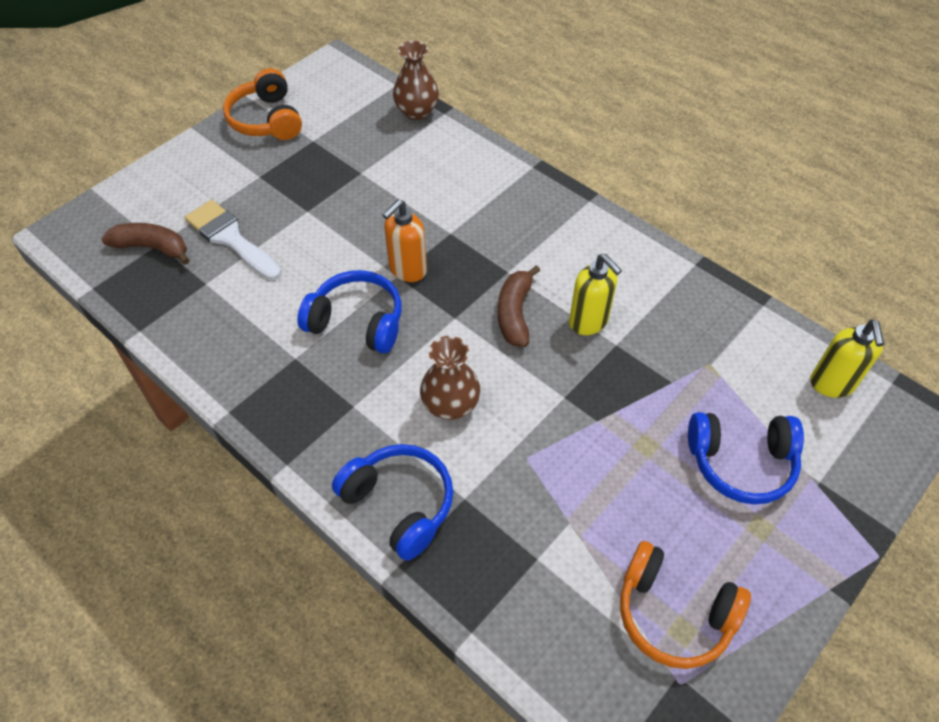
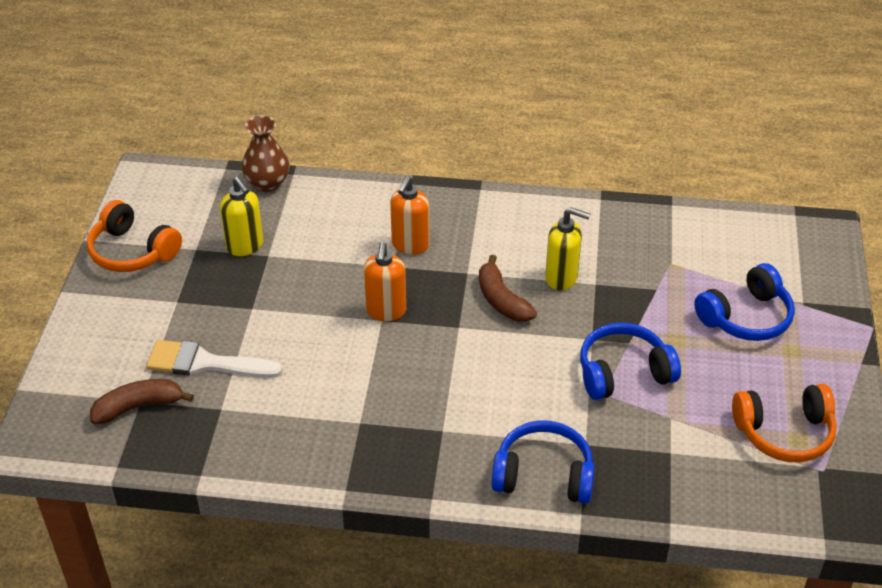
camera: 35 degrees left, 10 degrees down
blue headphones [297,270,402,353] -> blue headphones moved to [580,323,681,400]
brown vase [420,336,481,420] -> none
yellow soap dispenser [810,319,884,398] -> yellow soap dispenser moved to [220,177,263,256]
none -> orange soap dispenser [390,176,429,255]

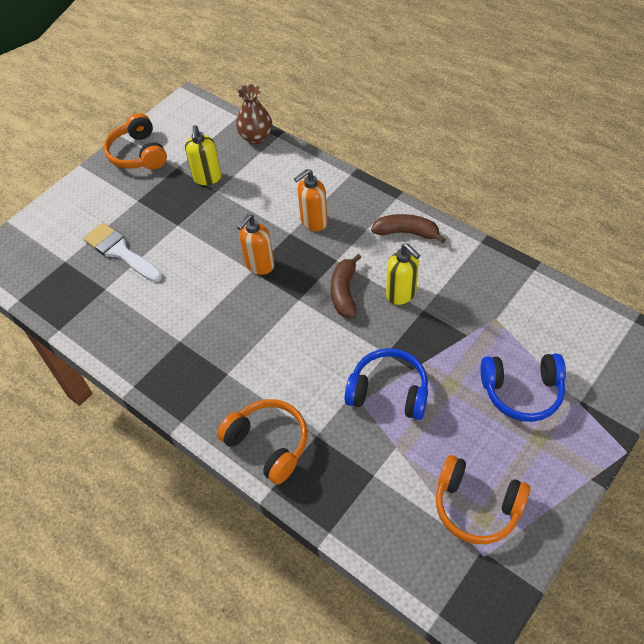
camera: 35 degrees right, 10 degrees up
brown banana [90,379,194,424] -> brown banana moved to [371,214,446,244]
blue headphones [491,420,595,504] -> orange headphones [217,399,308,485]

